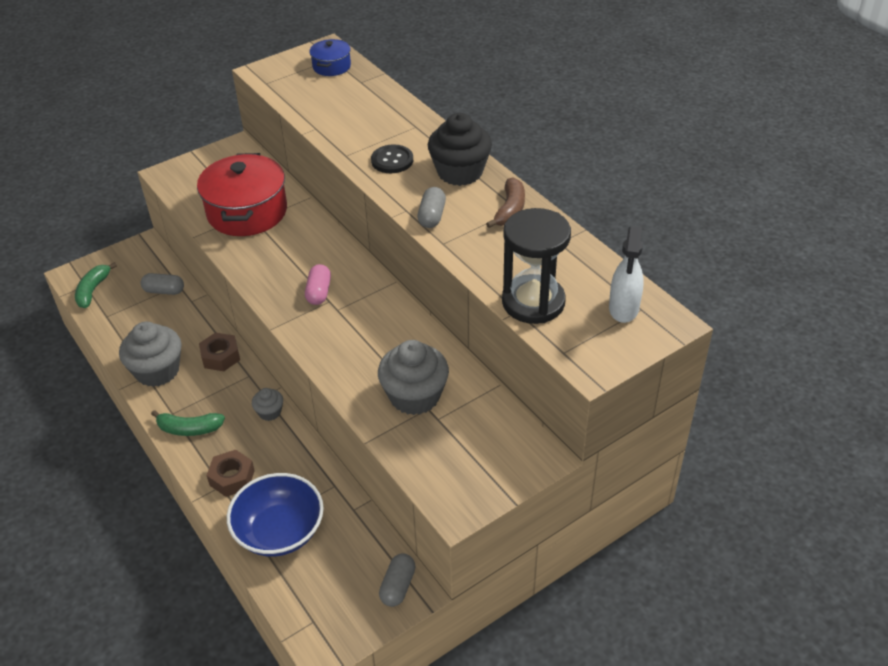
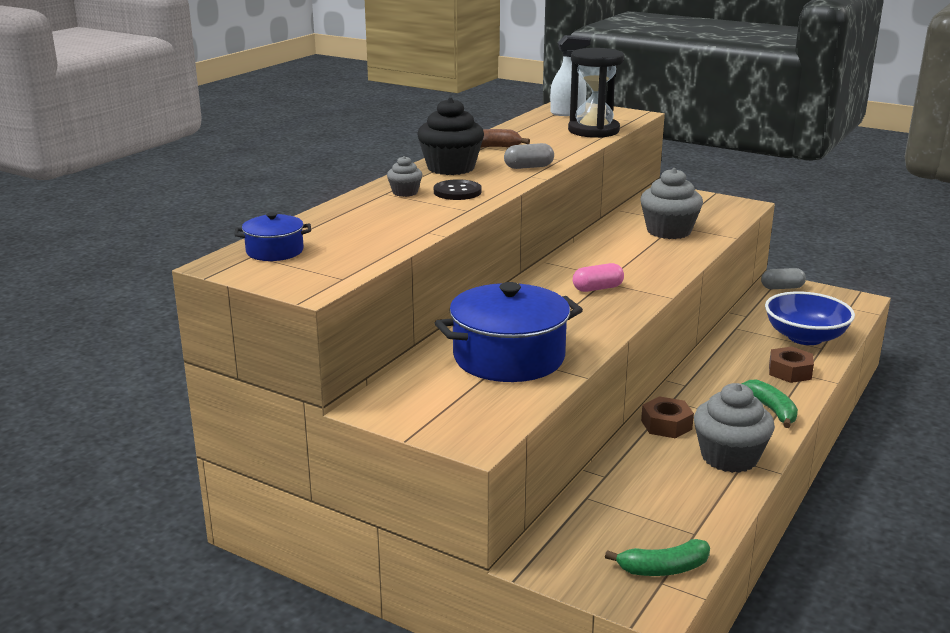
camera: 115 degrees left, 20 degrees down
grey capsule [141,273,184,295] -> none
red pot [197,153,287,236] -> blue pot [435,282,583,382]
grey cupcake [252,388,283,421] -> grey cupcake moved to [387,156,422,197]

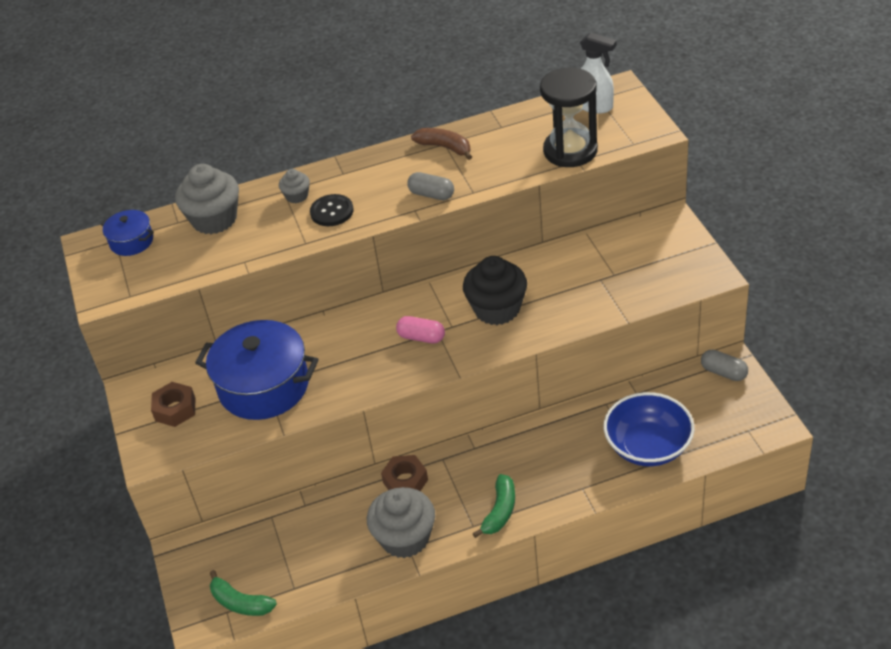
camera: 45 degrees right, 20 degrees up
black cupcake [417,97,484,175] -> black cupcake moved to [463,256,527,325]
grey cupcake [640,168,703,239] -> grey cupcake moved to [175,164,239,234]
brown nut [769,346,814,383] -> brown nut moved to [151,382,195,427]

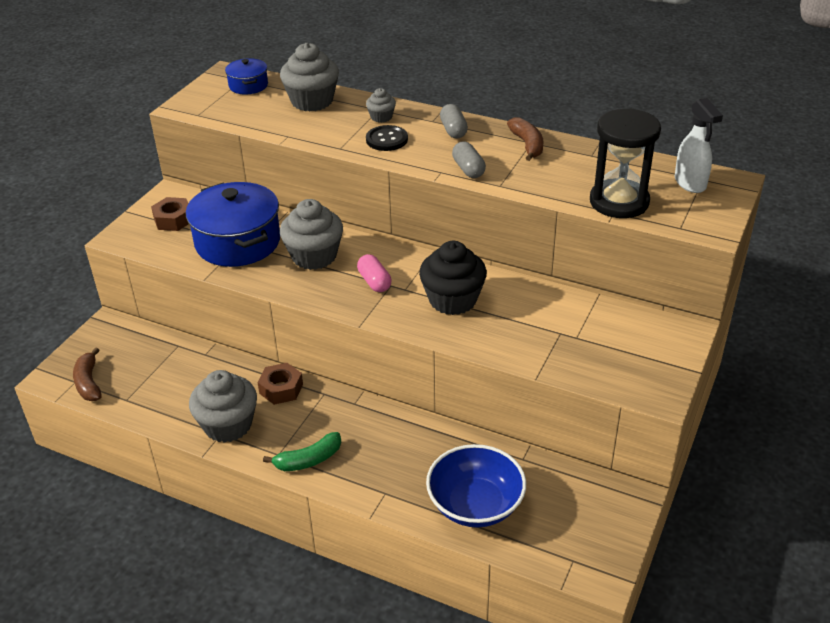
camera: 40 degrees right, 5 degrees down
green banana [210,570,277,616] -> brown banana [73,347,102,401]
grey capsule [701,350,748,381] -> grey capsule moved to [440,104,468,138]
none -> grey cupcake [280,199,343,270]

